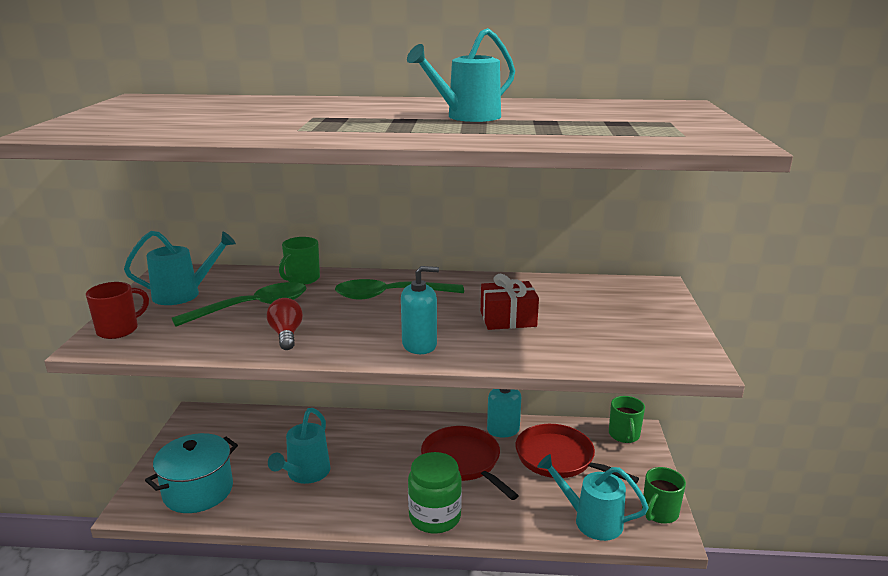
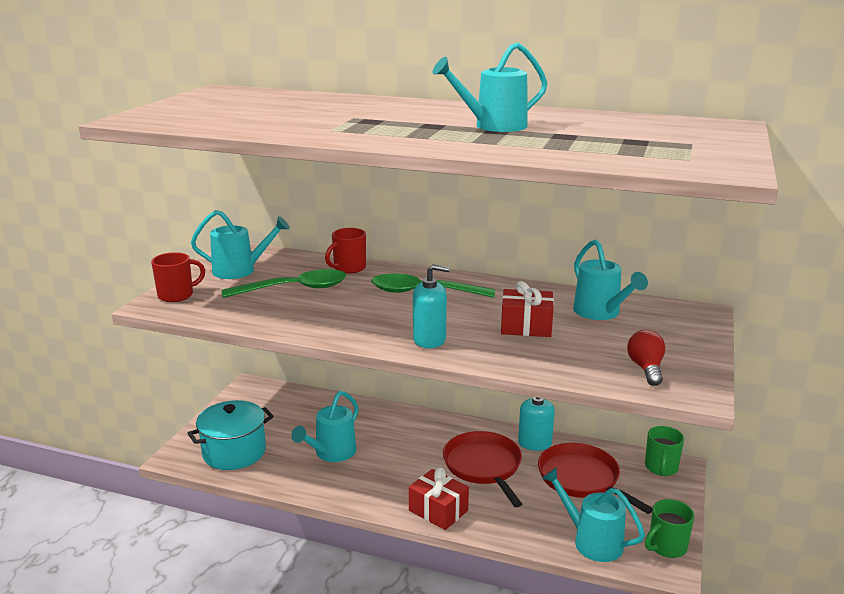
camera: 15 degrees right, 0 degrees up
red light bulb [267,298,303,350] -> red light bulb moved to [627,330,665,386]
green mug [279,237,320,285] -> red mug [325,228,366,274]
green jar [408,452,462,534] -> red gift [409,467,469,530]
none -> turquoise watering can [573,239,648,320]

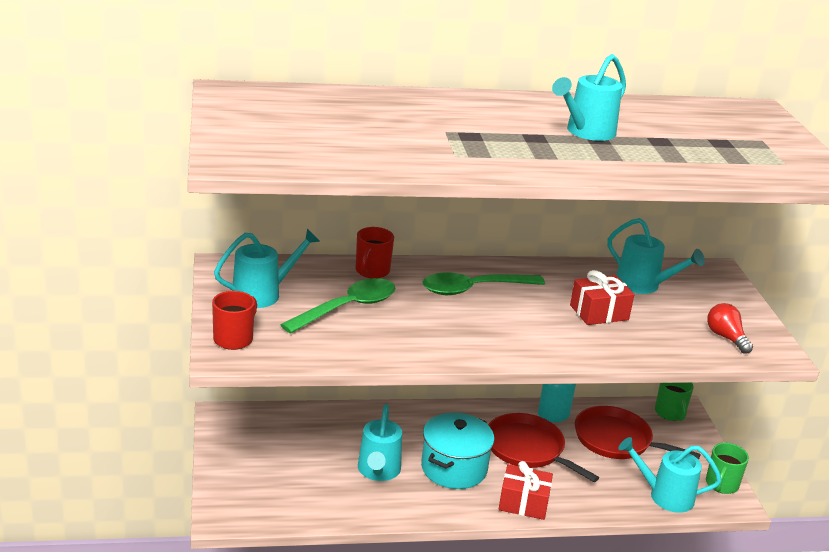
camera: 30 degrees left, 5 degrees up
turquoise pot [188,400,274,470] -> turquoise pot moved to [421,413,494,489]
turquoise soap dispenser [413,264,450,348] -> none

